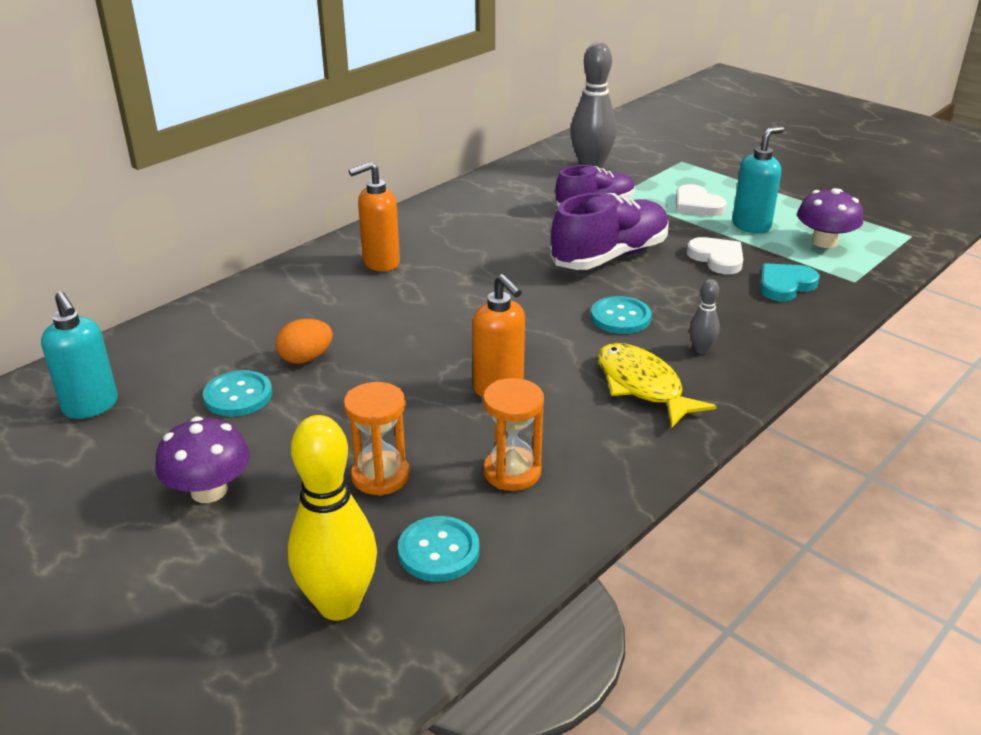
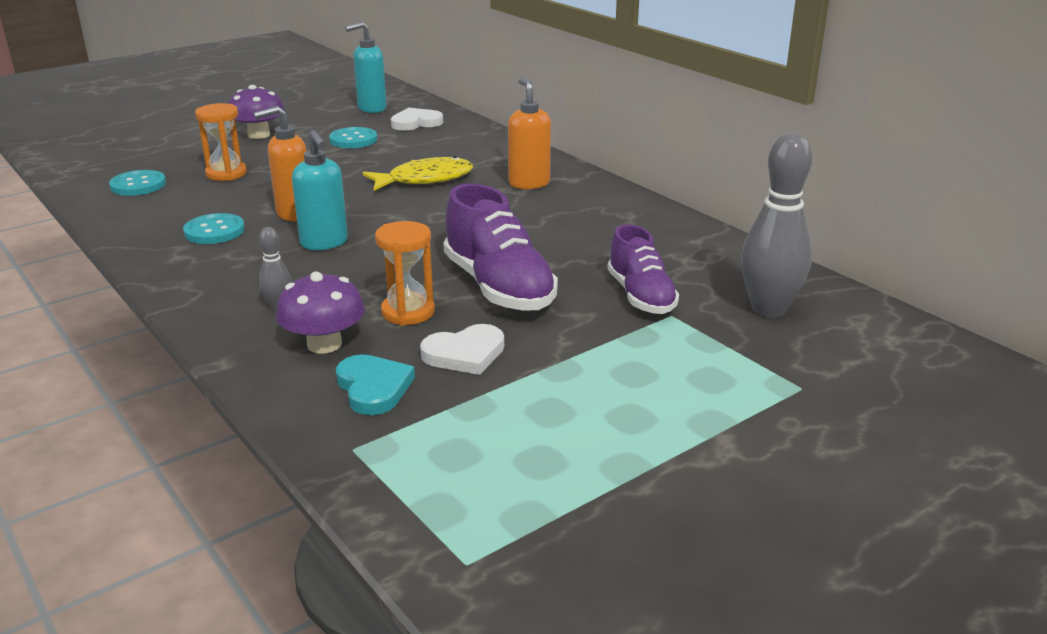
camera: 100 degrees right, 5 degrees down
orange egg [276,319,333,364] -> none
yellow bowling pin [288,415,377,621] -> none
orange hourglass [483,378,544,491] -> orange hourglass moved to [375,221,435,326]
turquoise button [591,296,651,334] -> turquoise button moved to [183,213,245,244]
yellow fish [598,343,716,428] -> yellow fish moved to [363,156,473,191]
white heart [676,184,727,216] -> white heart moved to [391,108,443,131]
turquoise soap dispenser [732,126,784,234] -> turquoise soap dispenser moved to [292,130,348,250]
purple mushroom [797,188,863,248] -> purple mushroom moved to [276,272,365,354]

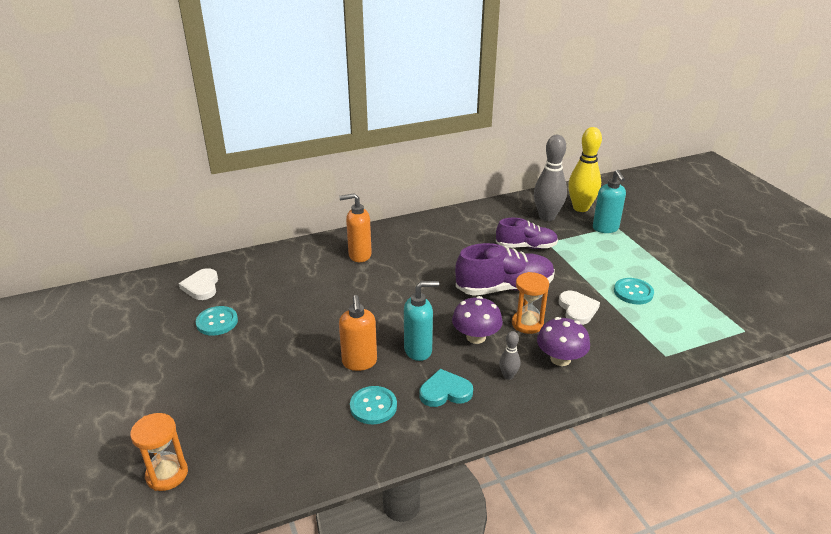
camera: 75 degrees left, 5 degrees up
turquoise button [109,170,166,196] -> turquoise button moved to [614,278,654,304]
orange hourglass [195,103,247,181] -> orange hourglass moved to [130,413,188,491]
purple mushroom [228,85,284,139] -> purple mushroom moved to [452,296,503,344]
turquoise heart [336,354,415,415] -> turquoise heart moved to [420,369,473,407]
turquoise soap dispenser [345,22,387,113] -> turquoise soap dispenser moved to [593,170,626,233]
yellow fish [363,156,473,191] -> none
none -> yellow bowling pin [568,127,602,212]

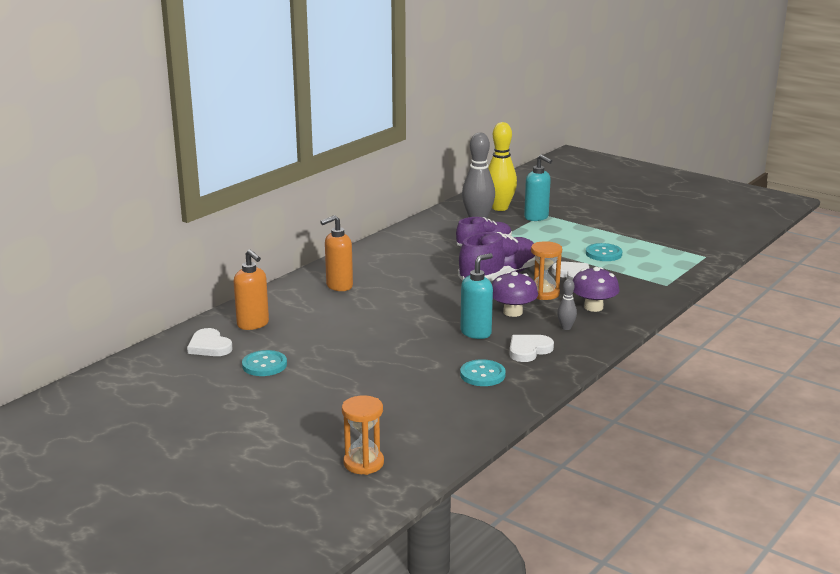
camera: 30 degrees left, 10 degrees down
orange soap dispenser [339,295,377,371] -> orange soap dispenser moved to [234,249,269,330]
turquoise heart [420,369,473,407] -> white heart [509,335,554,362]

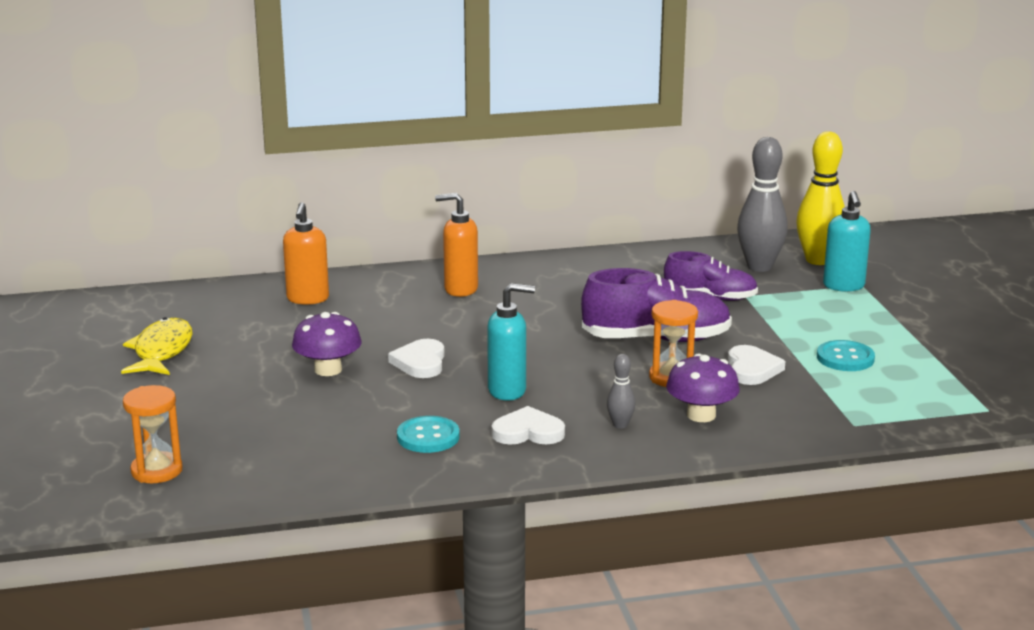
camera: 40 degrees right, 0 degrees up
white heart [187,328,233,356] -> white heart moved to [388,339,445,378]
turquoise button [242,350,287,376] -> none
purple mushroom [492,271,538,317] -> purple mushroom moved to [292,312,361,376]
none -> yellow fish [121,317,193,375]

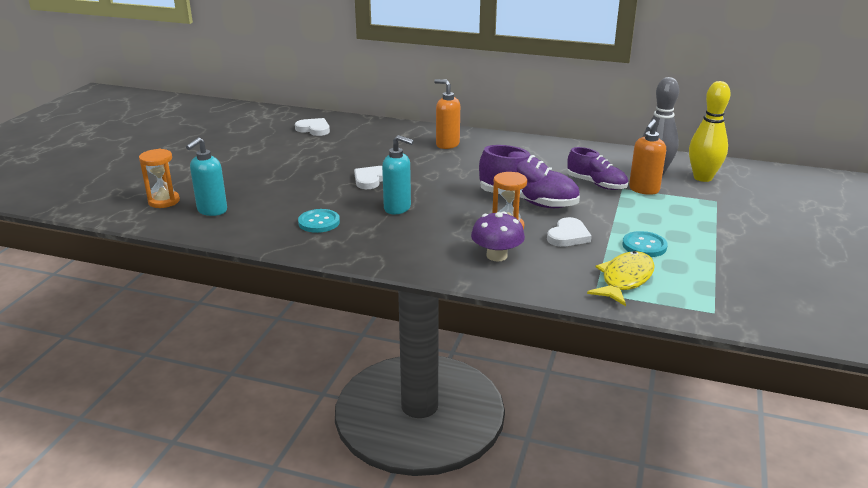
camera: 30 degrees right, 5 degrees up
yellow fish [121,317,193,375] -> yellow fish moved to [587,251,655,306]
orange soap dispenser [283,202,329,305] -> orange soap dispenser moved to [629,119,666,195]
purple mushroom [292,312,361,376] -> none
white heart [491,406,565,445] -> white heart moved to [295,118,330,136]
grey bowling pin [607,354,636,429] -> none
turquoise soap dispenser [823,191,871,292] -> turquoise soap dispenser moved to [186,137,227,216]

